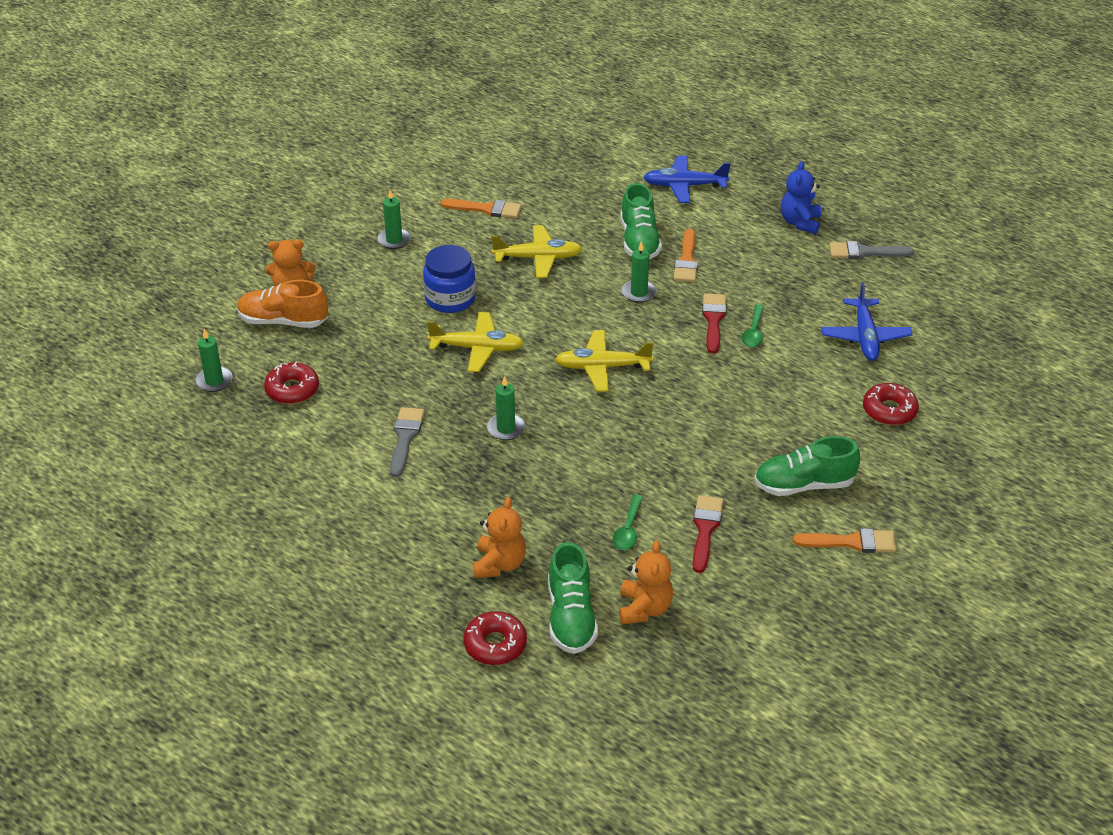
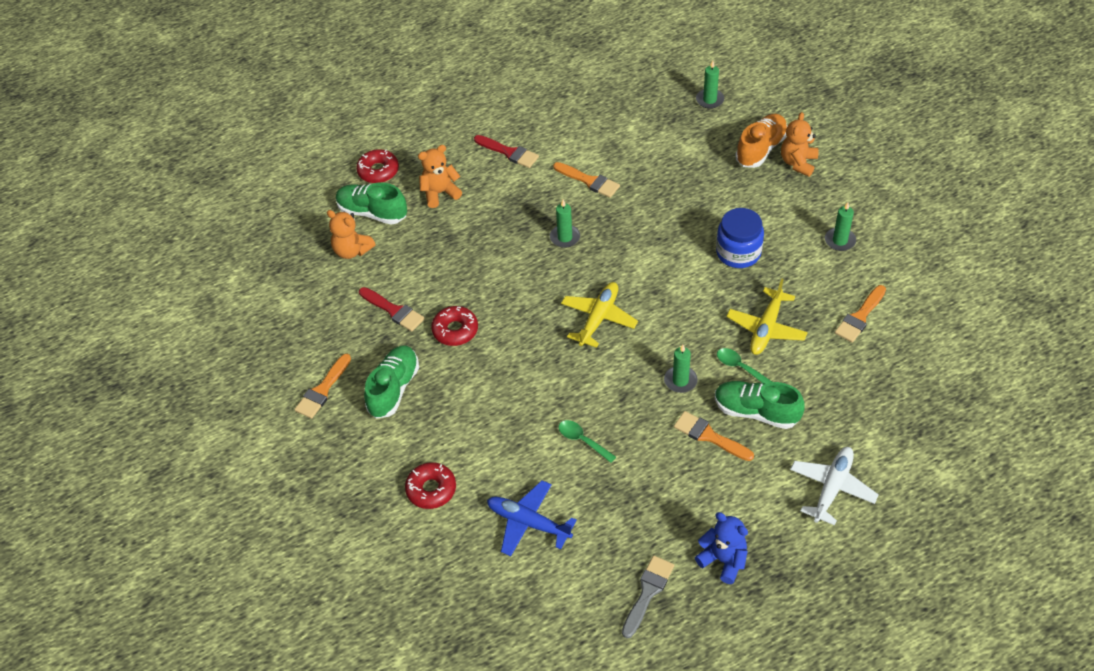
camera: 120 degrees right, 10 degrees up
red donut [264,361,319,404] -> red donut moved to [431,306,478,346]
grey brush [390,407,424,477] -> orange brush [553,162,620,198]
yellow plane [427,312,524,372] -> none
orange teddy bear [473,497,526,578] -> orange teddy bear turned 120 degrees clockwise [418,145,462,208]
green spoon [613,494,643,550] -> green spoon moved to [717,348,772,383]
blue plane [643,156,731,203] -> white plane [790,447,879,525]
red brush [702,293,726,354] -> red brush moved to [474,135,539,168]

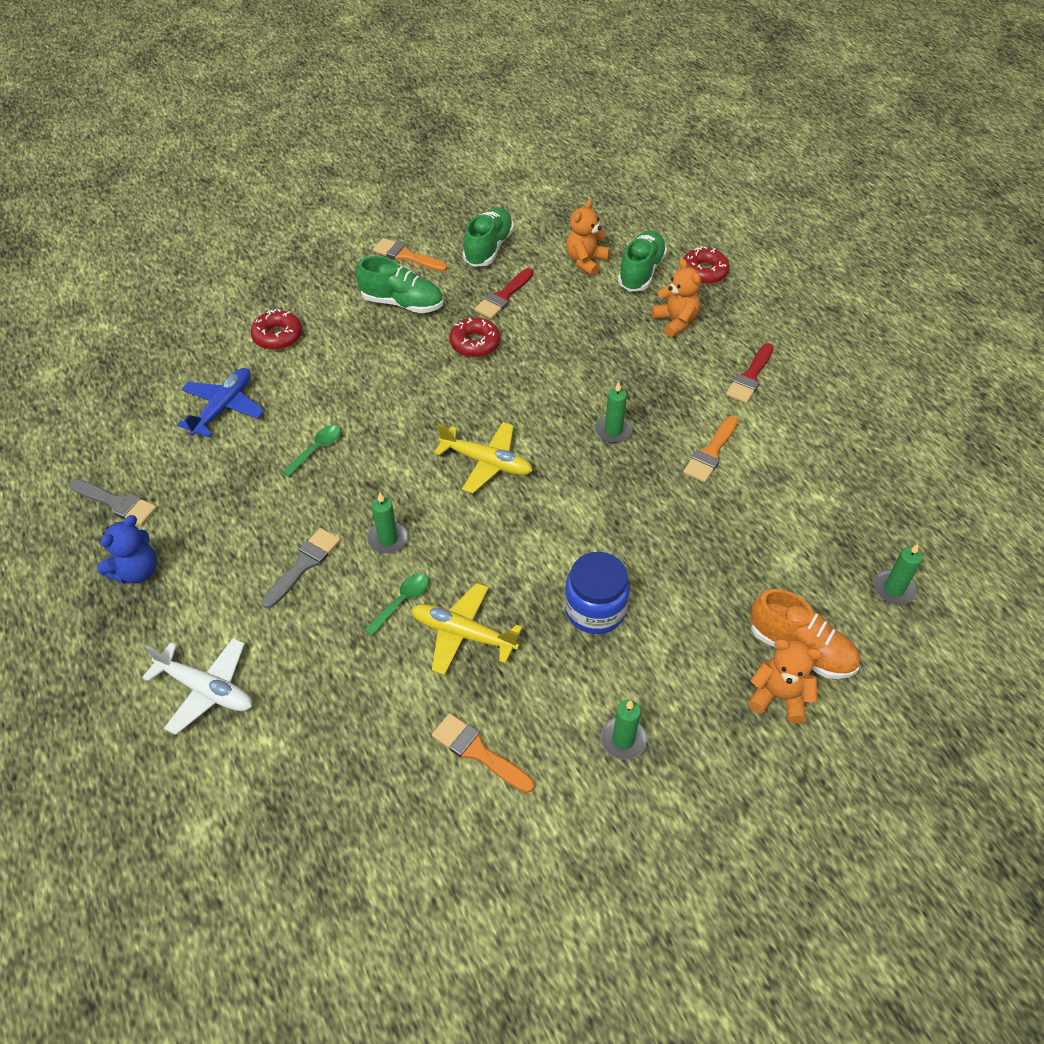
camera: 85 degrees right, 0 degrees up
orange brush [674,411,754,461] -> grey brush [262,528,340,608]
green shoe [715,381,805,429] -> green shoe moved to [463,207,514,267]

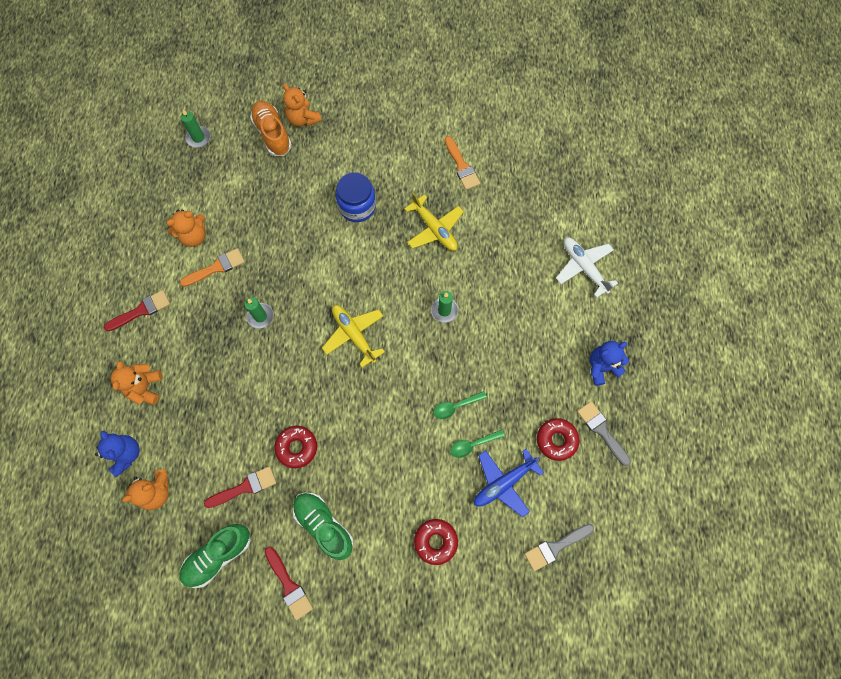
camera: 150 degrees left, 20 degrees up
grey brush [262,528,340,608] -> grey brush moved to [525,524,594,571]
green spoon [365,573,429,636] -> green spoon moved to [450,430,505,458]
orange brush [373,238,448,272] -> red brush [265,547,313,620]
green candle [601,700,647,760] -> none
green shoe [618,230,667,292] -> blue teddy bear [95,431,140,477]
red donut [683,246,730,284] -> red donut moved to [537,418,579,461]
none -> orange teddy bear [166,210,205,247]

